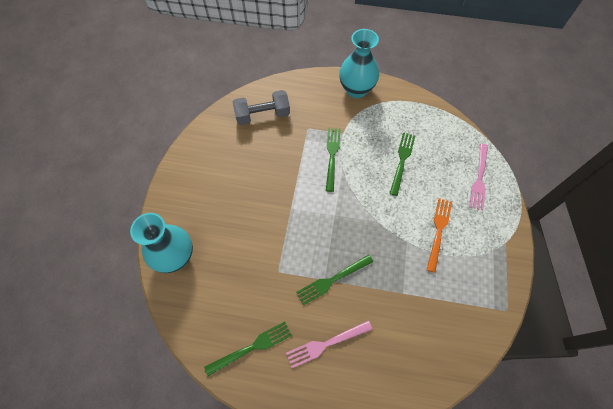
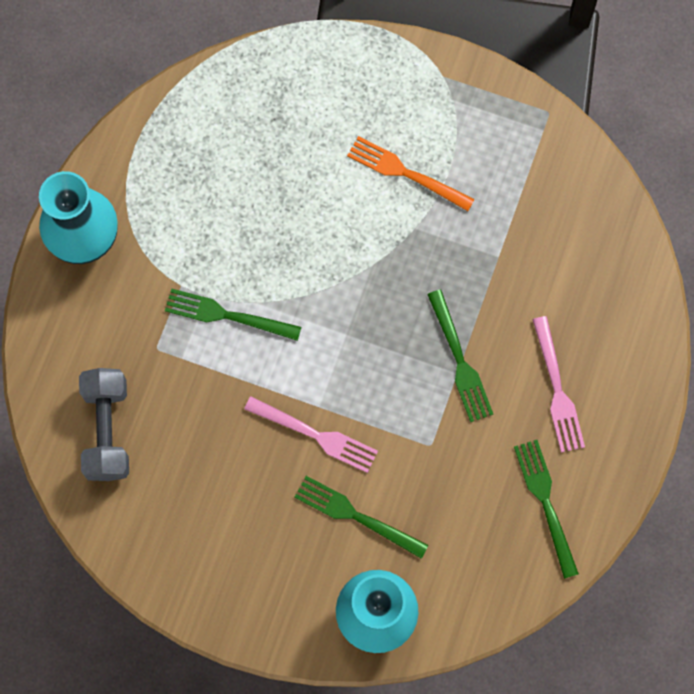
camera: 80 degrees left, 10 degrees up
green fork [390,132,415,196] -> green fork moved to [294,476,428,559]
pink fork [469,144,488,210] -> pink fork moved to [244,396,378,473]

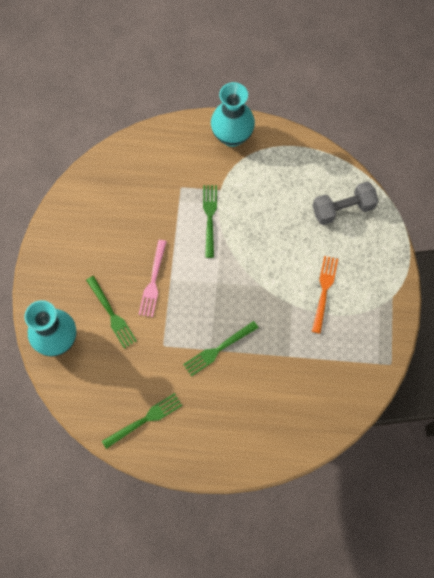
camera: 75 degrees right, 5 degrees down
grey dumbbell [79,368,129,481] -> grey dumbbell moved to [312,182,378,225]
green fork [294,476,428,559] -> green fork turned 135 degrees clockwise [86,276,137,349]
pink fork [532,316,585,452] -> none

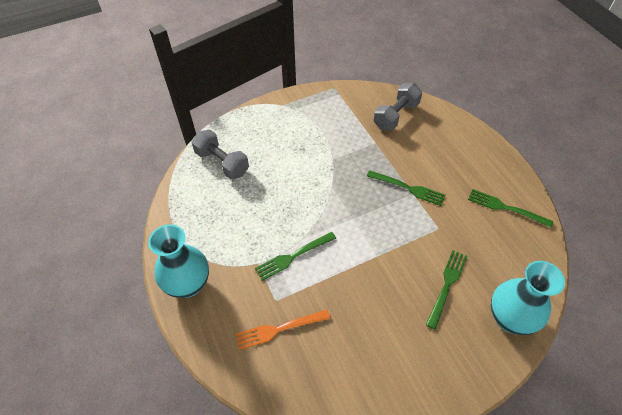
camera: 120 degrees left, 15 degrees down
pink fork [139,240,167,317] -> none
orange fork [312,256,338,334] -> orange fork moved to [235,310,330,350]
none -> grey dumbbell [374,83,422,131]

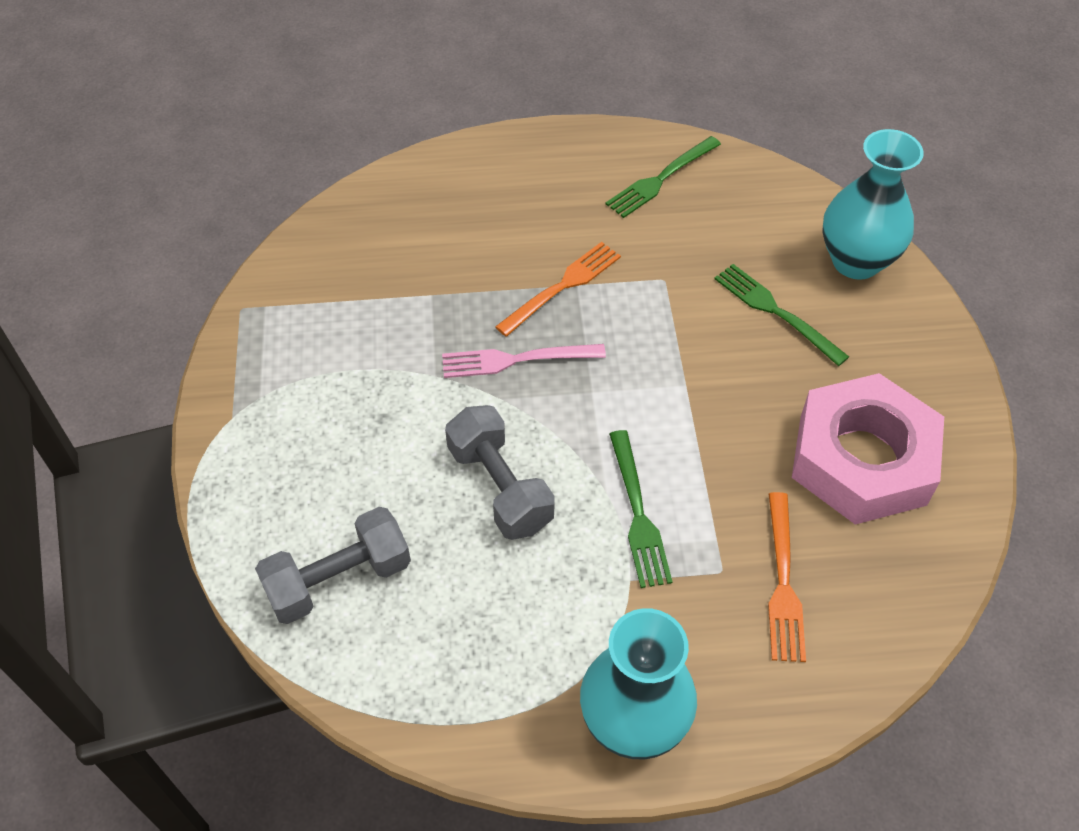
camera: 70 degrees left, 0 degrees up
green fork [367,170,445,206] -> orange fork [495,242,621,337]
grey dumbbell [374,83,422,131] -> grey dumbbell moved to [445,405,555,540]
none -> pink fork [442,344,606,378]
none -> pink nut [792,373,944,525]

